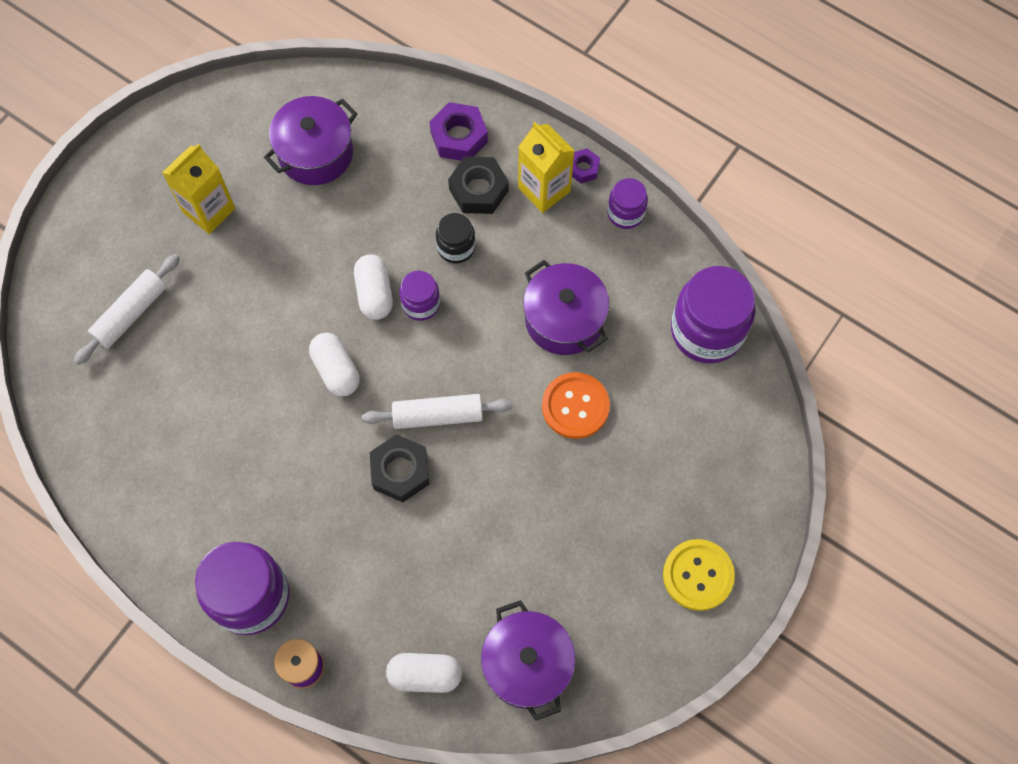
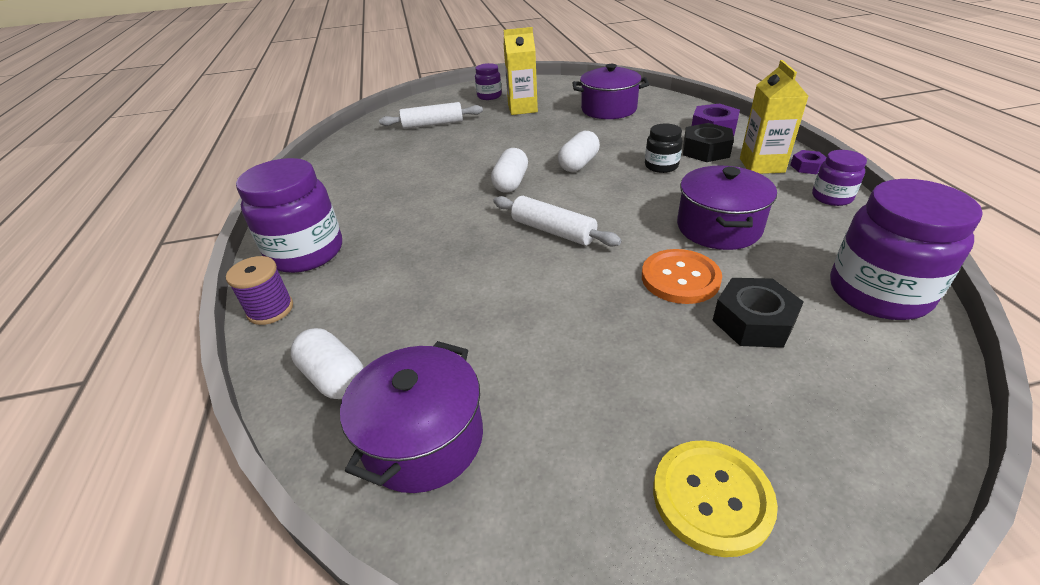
camera: 45 degrees right, 30 degrees down
black nut [369,434,429,502] -> black nut moved to [712,278,804,348]
purple jar [399,271,440,321] -> purple jar moved to [475,63,502,100]

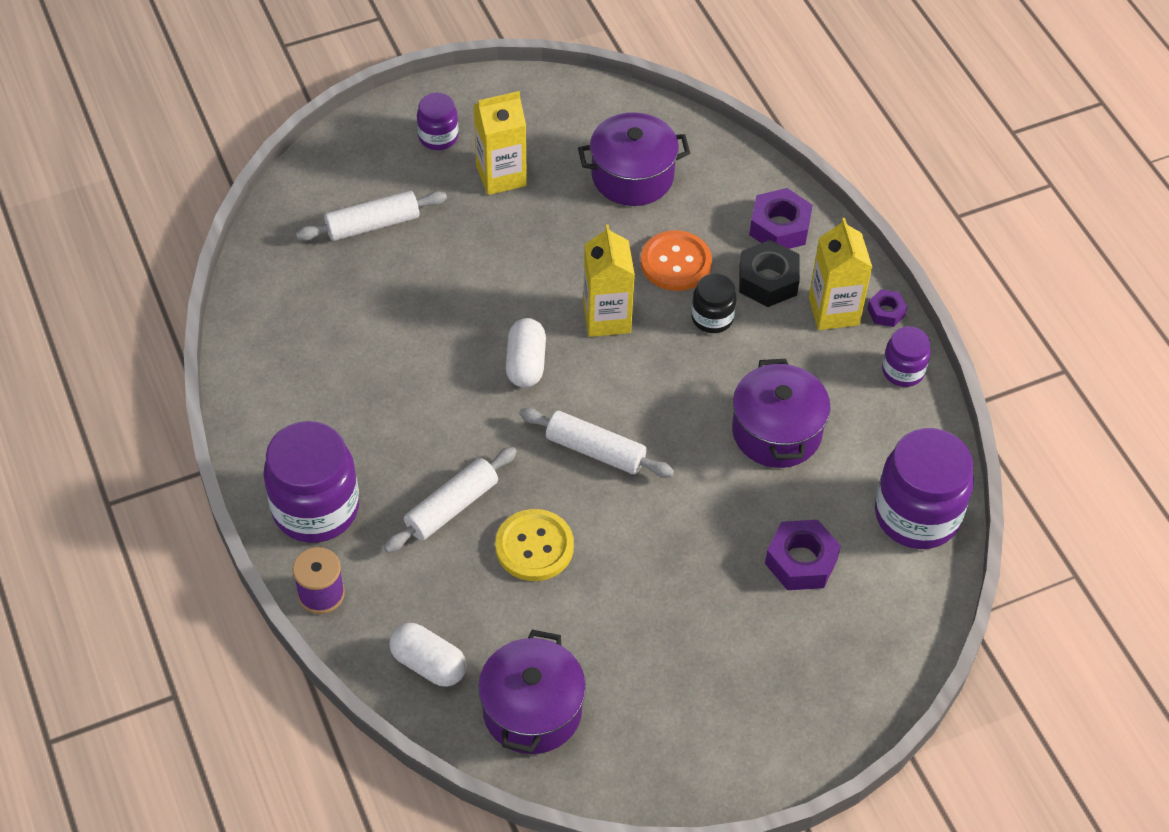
camera: 15 degrees left, 15 degrees up
white capsule [558,131,600,172] -> yellow carton [583,224,635,337]
orange button [642,249,722,304] -> orange button moved to [641,231,712,291]
yellow button [653,440,778,557] -> yellow button moved to [495,509,574,581]
black nut [712,278,804,348] -> purple nut [765,520,841,590]
none -> white rolling pin [384,447,517,553]

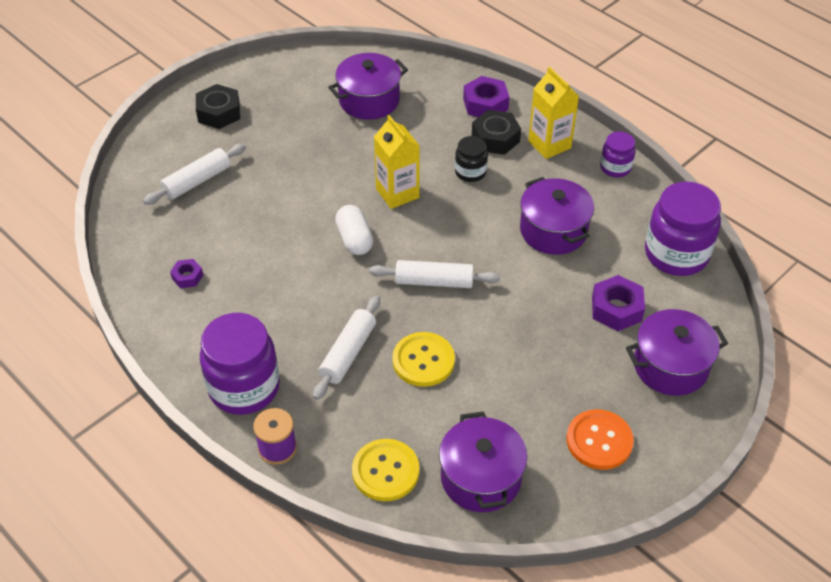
camera: 20 degrees left, 5 degrees down
white capsule [389,623,466,687] -> yellow button [352,439,419,501]
purple jar [417,93,459,150] -> black nut [196,84,240,129]
yellow carton [474,91,527,195] -> none
orange button [641,231,712,291] -> orange button moved to [567,409,634,470]
purple nut [867,289,907,327] -> purple nut moved to [170,259,203,288]
none -> purple pot [626,309,728,396]

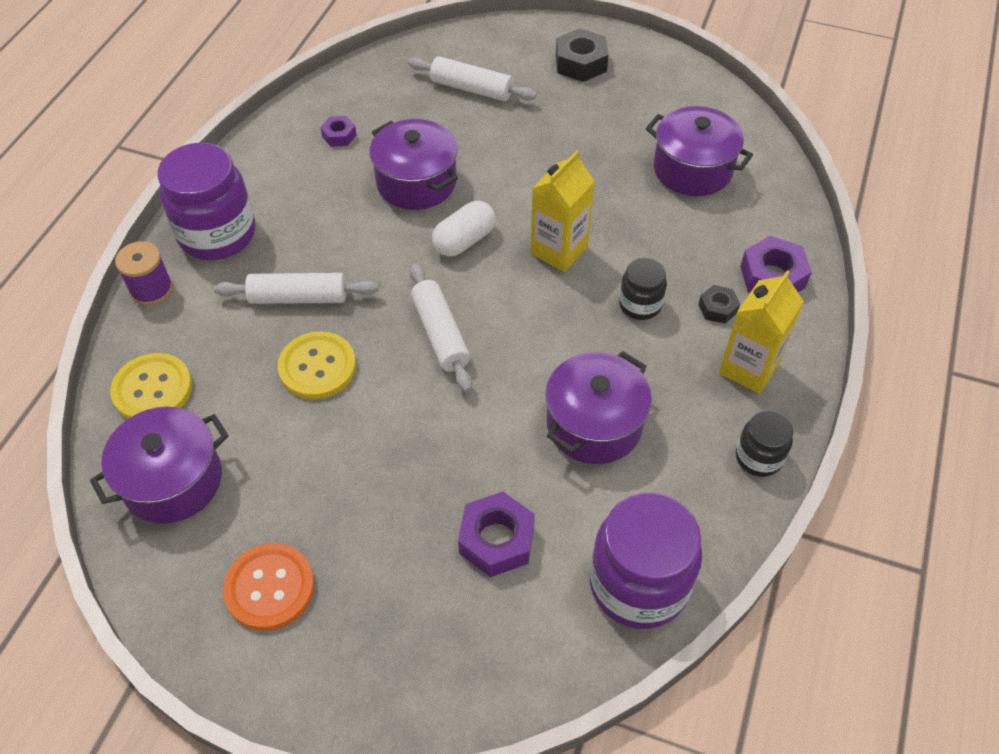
camera: 65 degrees right, 5 degrees up
black nut [472,110,521,155] -> black nut [698,285,740,324], size x0.57
purple jar [600,132,636,177] -> black jar [736,410,793,477]
purple pot [626,309,728,396] -> purple pot moved to [369,119,458,210]

